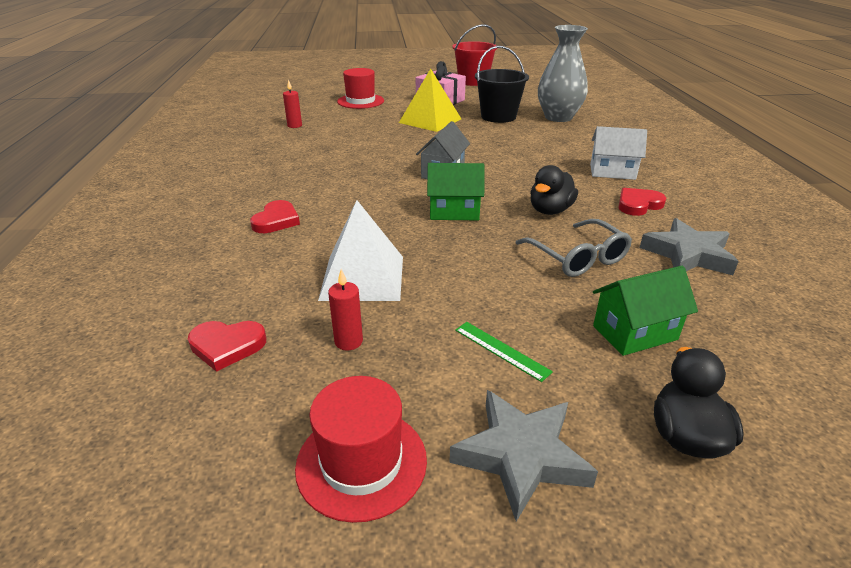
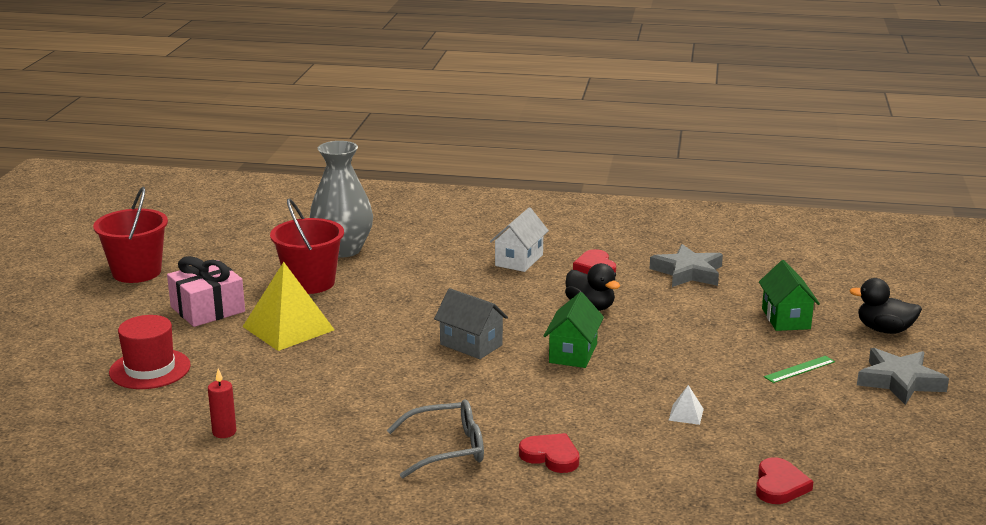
camera: 75 degrees left, 10 degrees down
red hat [295,376,427,523] -> none
white pyramid [318,200,403,301] -> white pyramid [669,385,704,425], size x0.42
red candle [328,269,363,351] -> none
black bucket [475,46,529,123] -> red bucket [270,198,344,294]
grey glasses [515,219,632,277] -> grey glasses moved to [387,399,484,478]

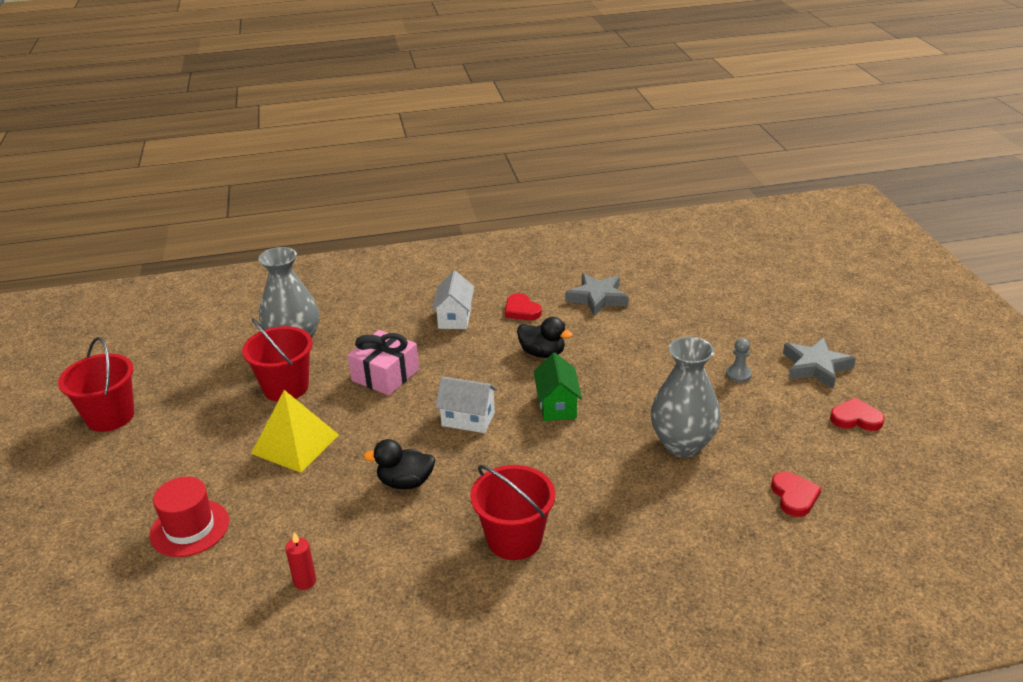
camera: 20 degrees left, 10 degrees up
pink gift [167,256,245,327] -> pink gift moved to [348,330,419,395]
grey glasses [387,399,484,478] -> red bucket [470,465,555,560]
grey house [434,288,508,359] -> white house [435,377,498,433]
red heart [519,433,579,473] -> red heart moved to [830,397,885,431]
white pyramid [669,385,704,425] -> grey vase [651,337,721,457]
green house [759,260,820,331] -> none
green ruler [764,356,835,383] -> grey pawn [726,338,752,383]
black duck [849,278,922,334] -> black duck moved to [363,439,435,489]

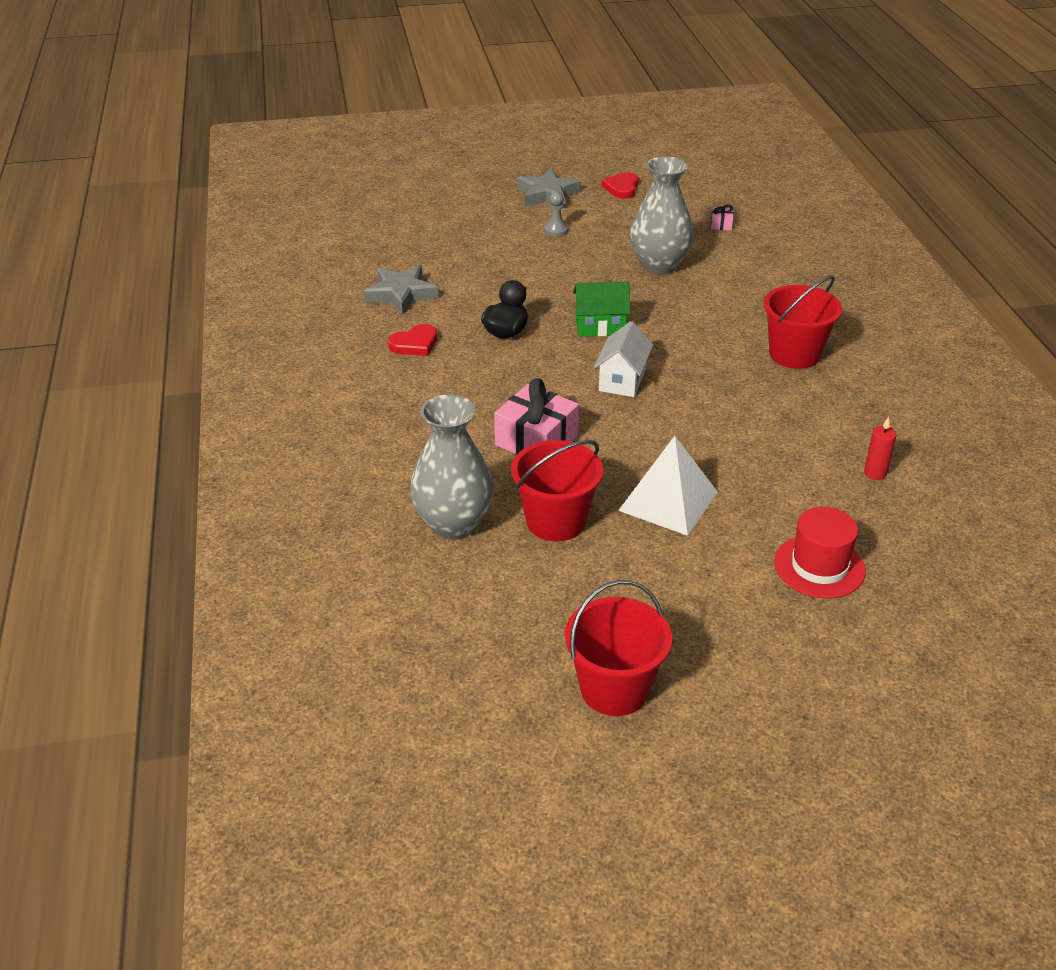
camera: 90 degrees left, 5 degrees up
yellow pyramid [251,390,339,473] -> white pyramid [618,436,718,536]
black duck [363,439,435,489] -> none
white house [432,271,474,329] -> none
red heart [771,472,822,517] -> pink gift [711,204,734,231]

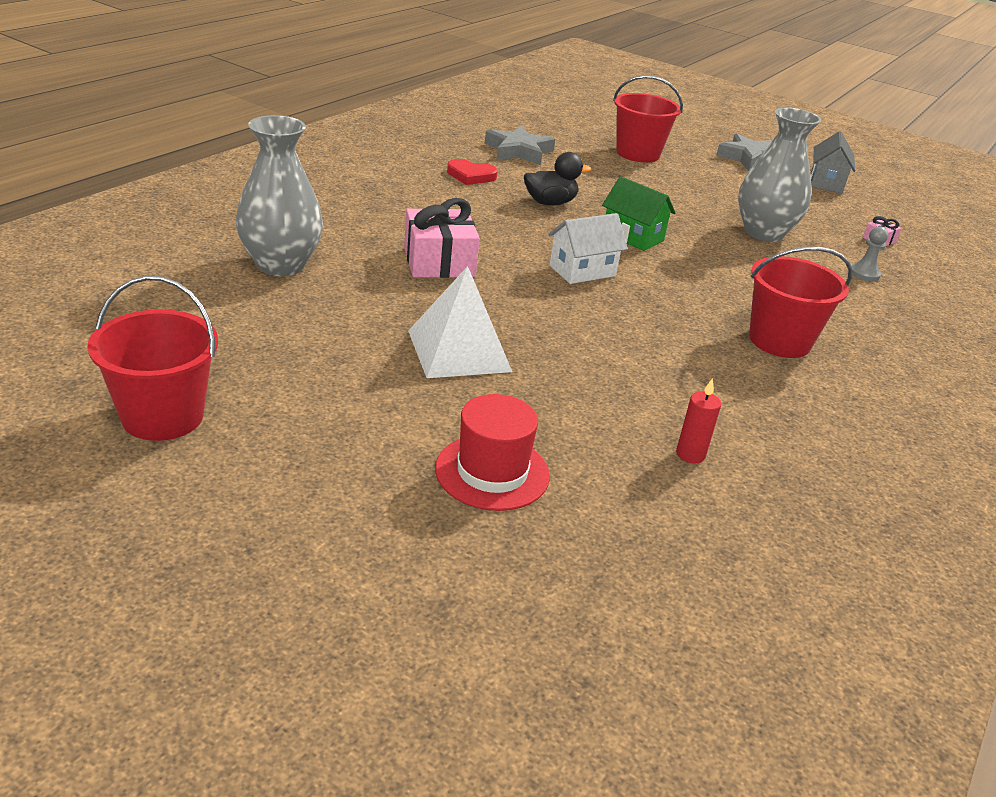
camera: 40 degrees right, 5 degrees down
red bucket [511,440,603,541] -> red bucket moved to [613,75,683,162]
grey pawn [544,191,568,236] -> grey pawn moved to [851,227,888,281]
red heart [602,172,639,199] -> grey house [811,131,855,193]

